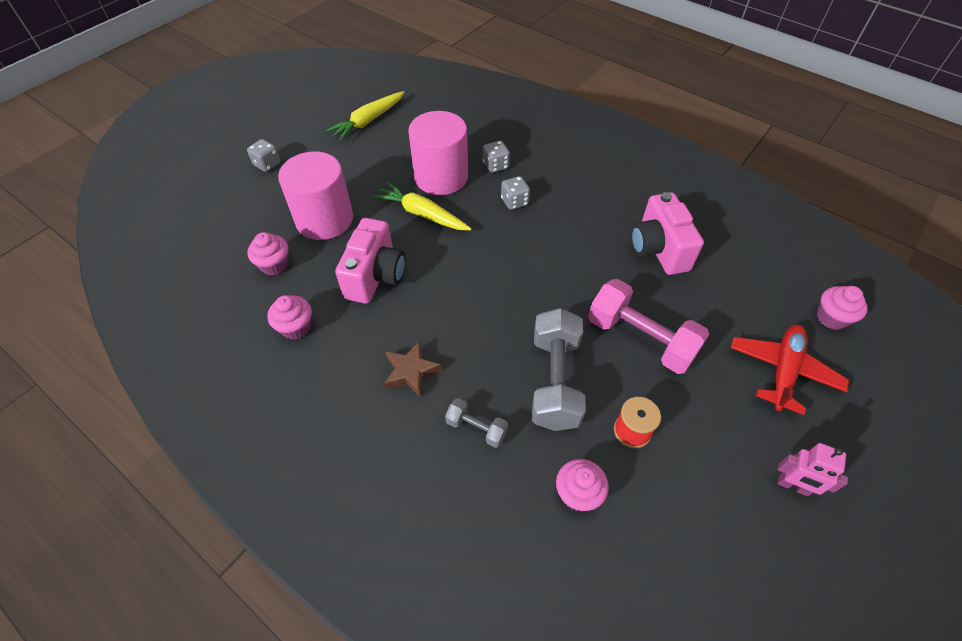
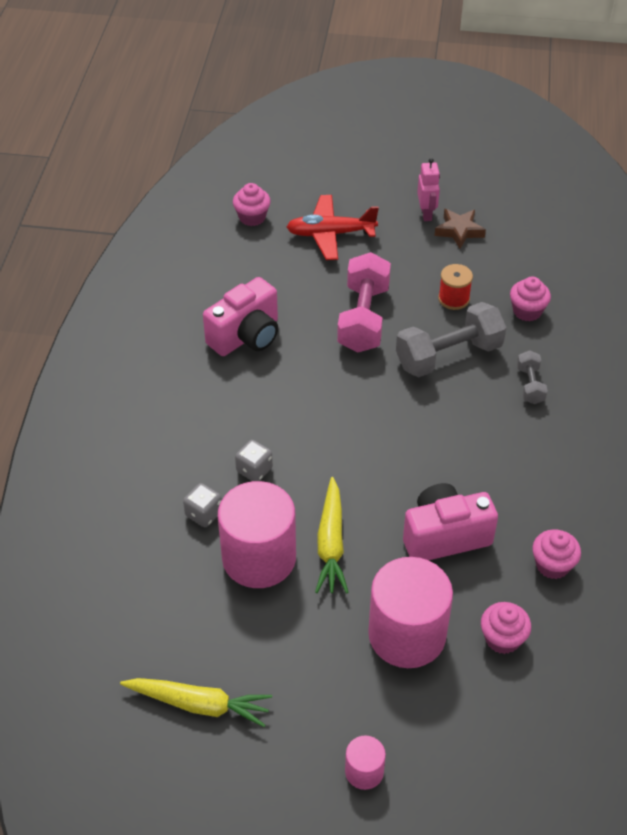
camera: 120 degrees left, 5 degrees down
grey dice [247,139,280,172] -> pink cylinder [345,735,386,790]
brown star [384,341,442,398] -> brown star moved to [434,209,486,248]

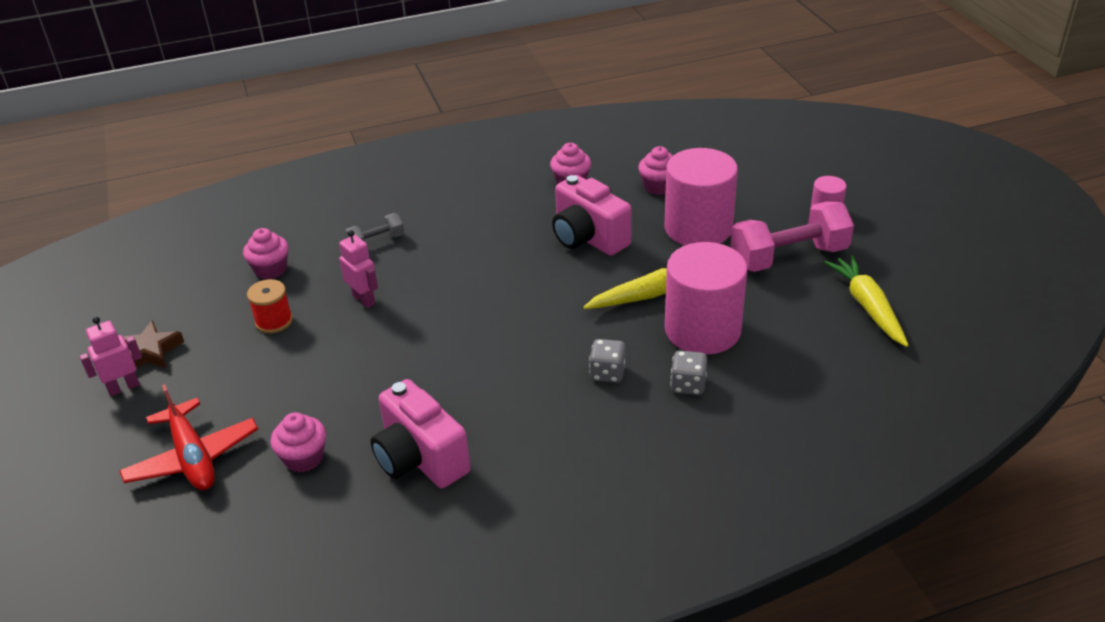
camera: 115 degrees left, 10 degrees down
pink camera [203,277,278,356] -> pink camera turned 150 degrees counterclockwise [371,379,470,488]
pink cupcake [233,183,271,226] -> pink cupcake moved to [270,412,326,473]
pink dumbbell [337,252,391,353] -> pink dumbbell moved to [730,201,854,272]
grey dumbbell [396,302,507,377] -> pink robot [339,230,378,308]

